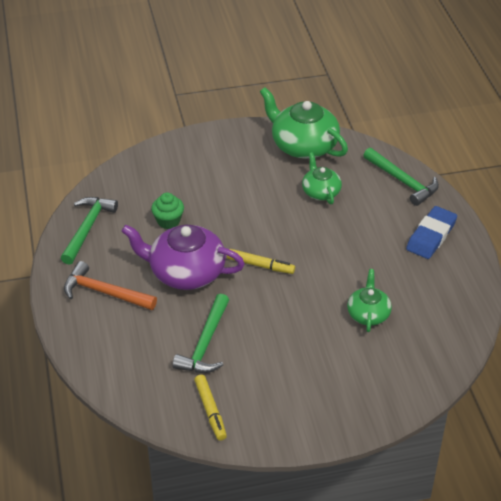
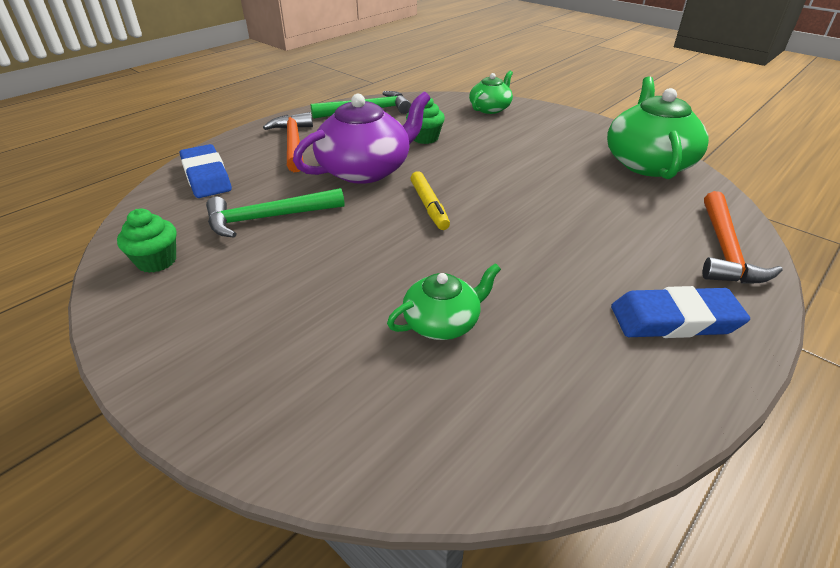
camera: 55 degrees right, 5 degrees down
purple teapot [121,225,245,290] -> purple teapot turned 75 degrees clockwise [293,92,431,184]
yellow marker [194,374,227,441] -> green cupcake [117,209,177,273]
green teapot [302,152,342,204] -> green teapot moved to [469,71,513,114]
green hammer [363,148,439,206] -> orange hammer [703,191,783,284]
none -> blue eraser [180,144,232,198]

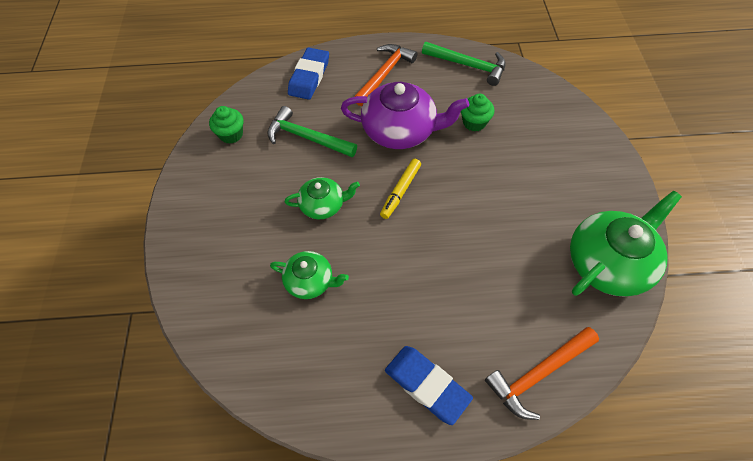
camera: 45 degrees right, 20 degrees up
green teapot [469,71,513,114] -> green teapot moved to [285,177,360,219]

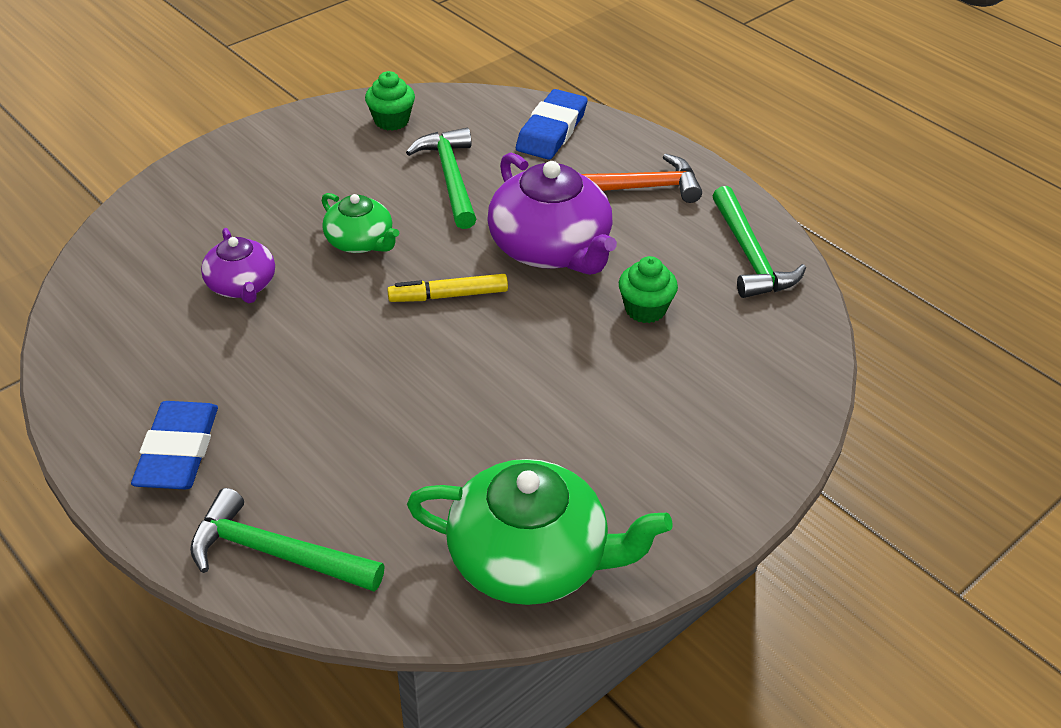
camera: 50 degrees right, 15 degrees down
green teapot [270,251,349,299] -> purple teapot [201,228,275,303]
blue eraser [288,48,329,100] -> blue eraser turned 45 degrees counterclockwise [516,89,588,160]
orange hammer [485,327,599,420] -> green hammer [190,488,385,592]

